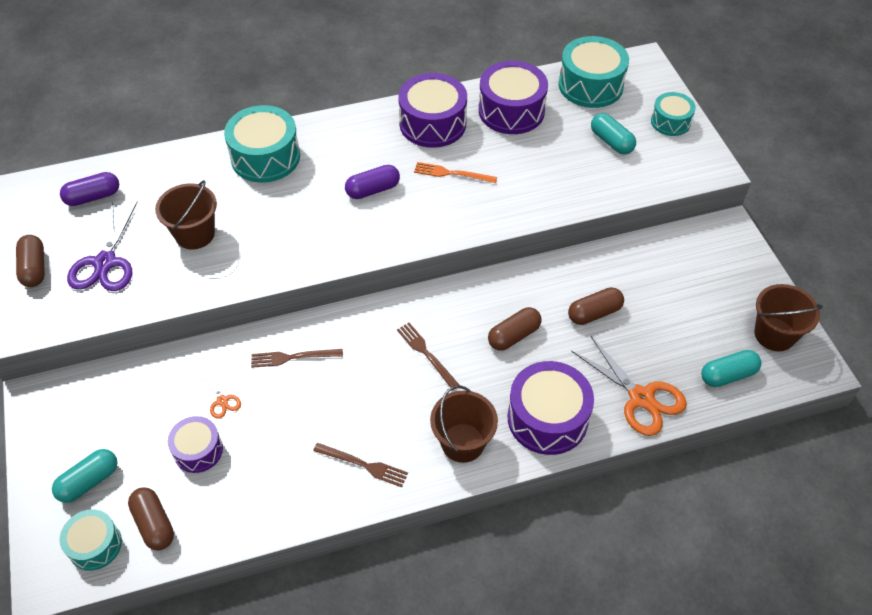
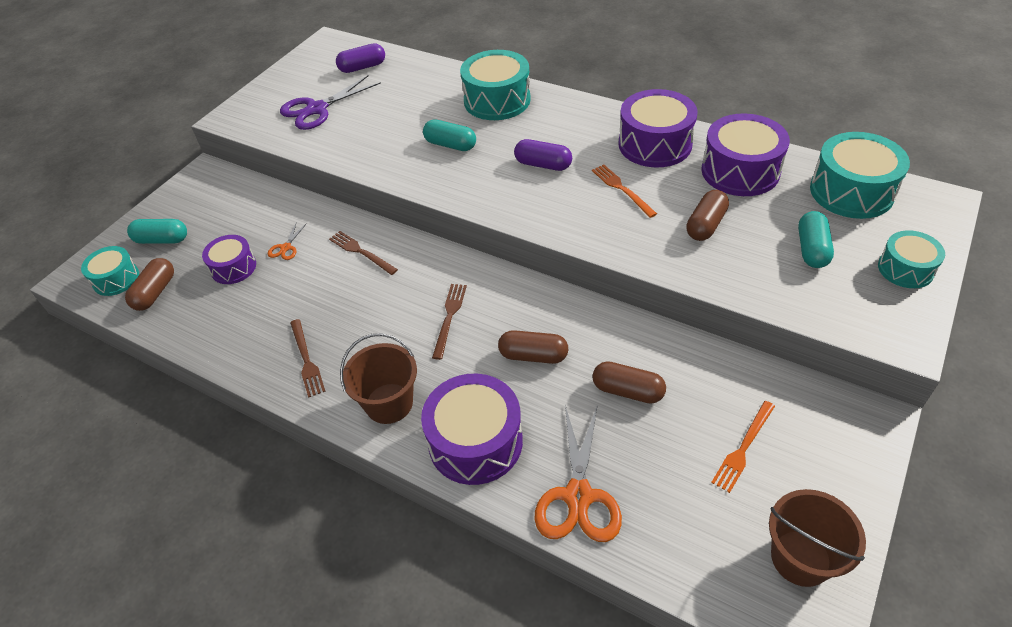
camera: 50 degrees right, 5 degrees down
brown capsule [16,235,45,287] -> brown capsule moved to [686,190,729,241]
purple capsule [60,172,119,206] -> purple capsule turned 45 degrees counterclockwise [336,43,385,73]
brown bucket [155,180,217,249] -> none
turquoise capsule [701,350,761,387] -> turquoise capsule moved to [423,119,476,151]
none -> orange fork [711,401,775,493]

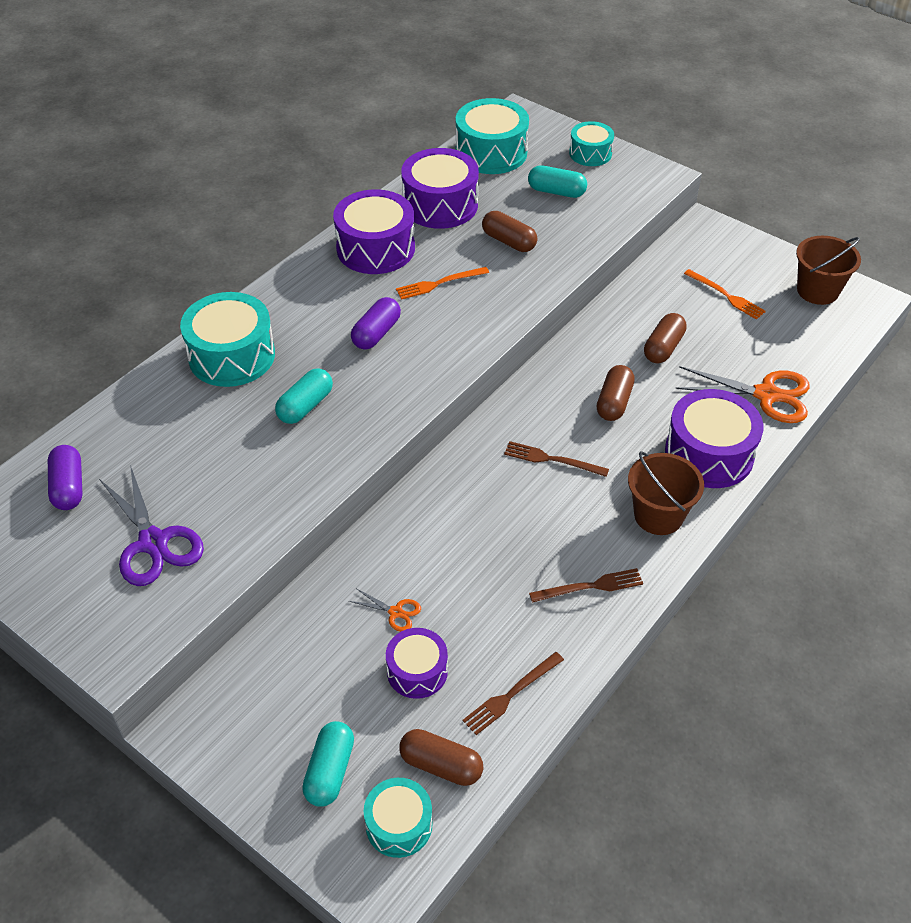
camera: 85 degrees left, 0 degrees up
brown fork [329,231,398,275] -> brown fork moved to [463,652,564,735]

